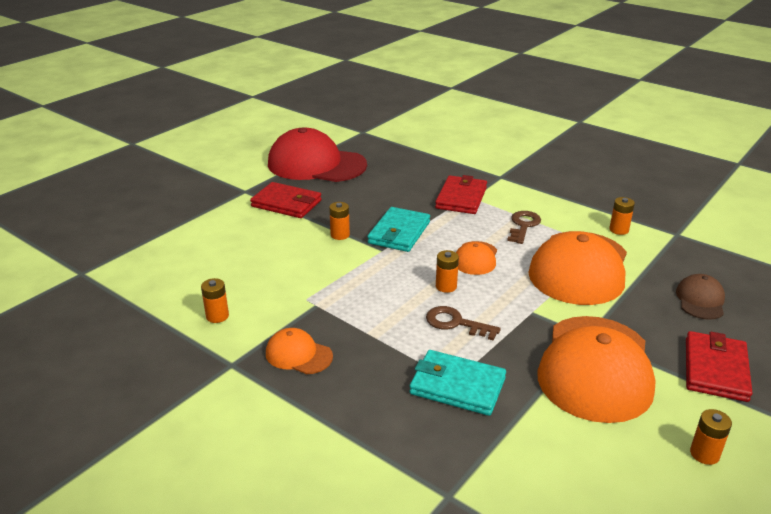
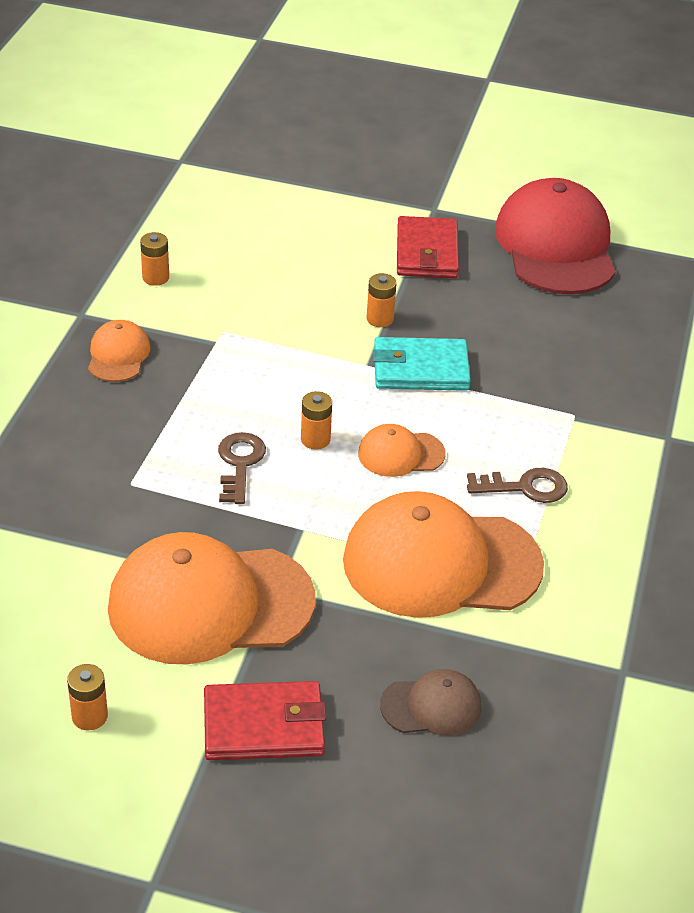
camera: 65 degrees right, 10 degrees up
turquoise wallet [409,350,506,416] -> none
red wallet [435,175,487,214] -> none
orange battery [609,197,635,235] -> none

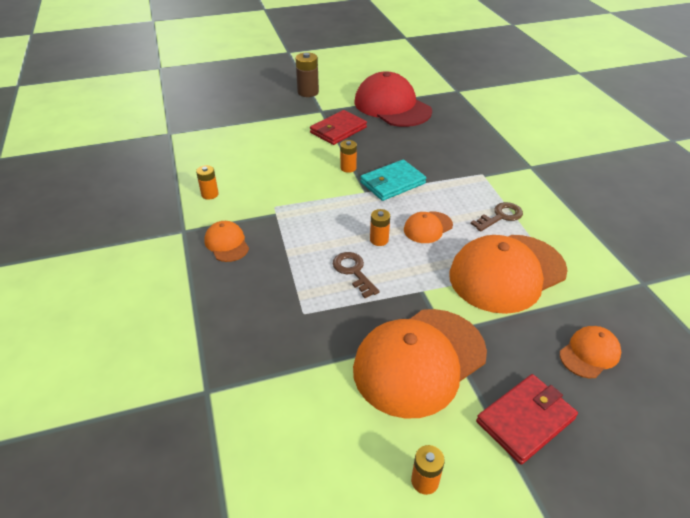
camera: 30 degrees left, 0 degrees up
brown cap [380,669,481,736] -> orange cap [560,326,621,378]
red wallet [397,216,459,278] -> red wallet turned 75 degrees clockwise [310,110,367,145]
none -> brown battery [295,52,319,97]

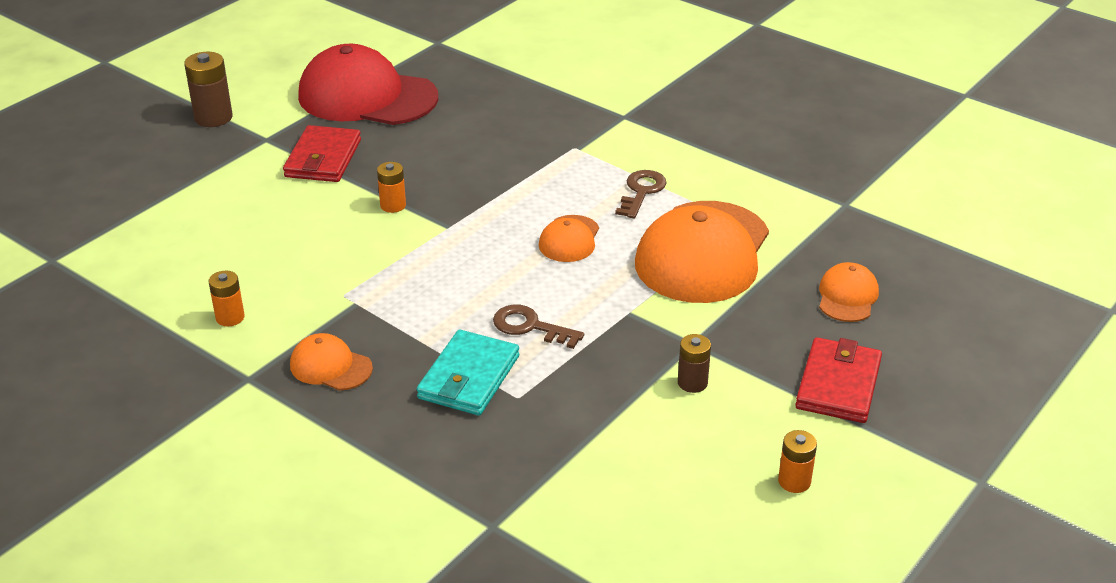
camera: 35 degrees left, 5 degrees down
orange cap [353,309,487,419] -> brown battery [678,334,711,393]
turquoise wallet [360,160,426,201] -> turquoise wallet moved to [417,330,519,415]
orange battery [370,209,390,246] -> none

